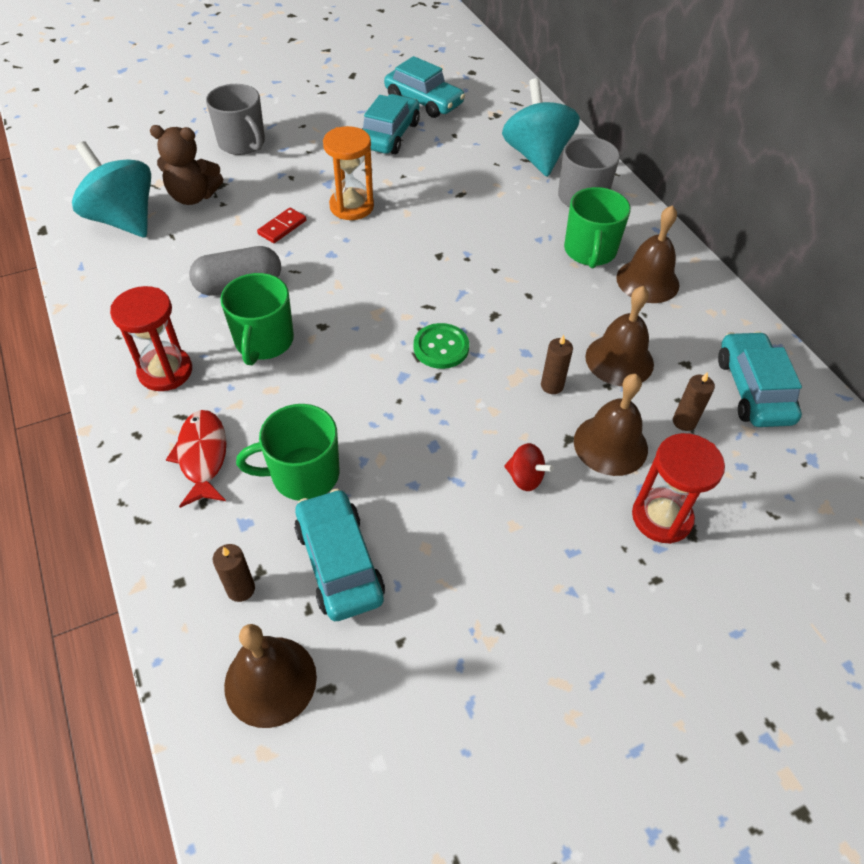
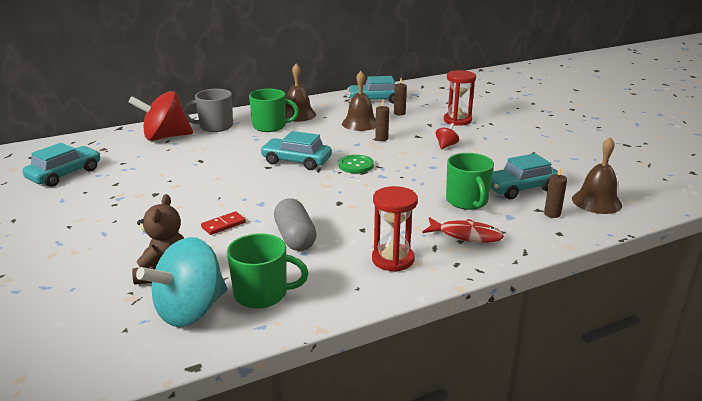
camera: 90 degrees left, 25 degrees down
red fish [166,410,227,508] -> red fish turned 150 degrees counterclockwise [422,217,504,243]
grey mug [206,84,265,155] -> none
green mug [220,273,294,365] -> green mug moved to [227,233,309,309]
red domino [257,208,306,243] -> red domino turned 75 degrees counterclockwise [201,211,246,235]
orange hourglass [323,126,374,220] -> none
turquoise car [362,94,420,154] -> turquoise car moved to [260,131,332,170]
turquoise spinning top [502,78,580,177] -> red spinning top [128,91,193,141]
brown bell [574,374,648,476] -> none

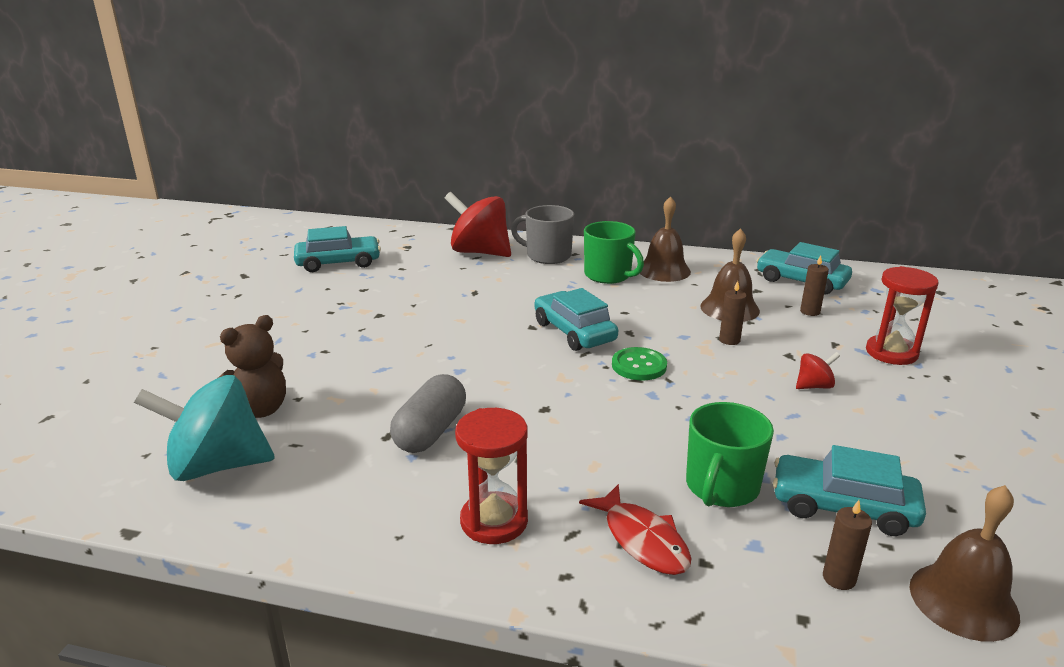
camera: 40 degrees right, 0 degrees up
red domino [201,211,246,235] -> none
green mug [227,233,309,309] -> none

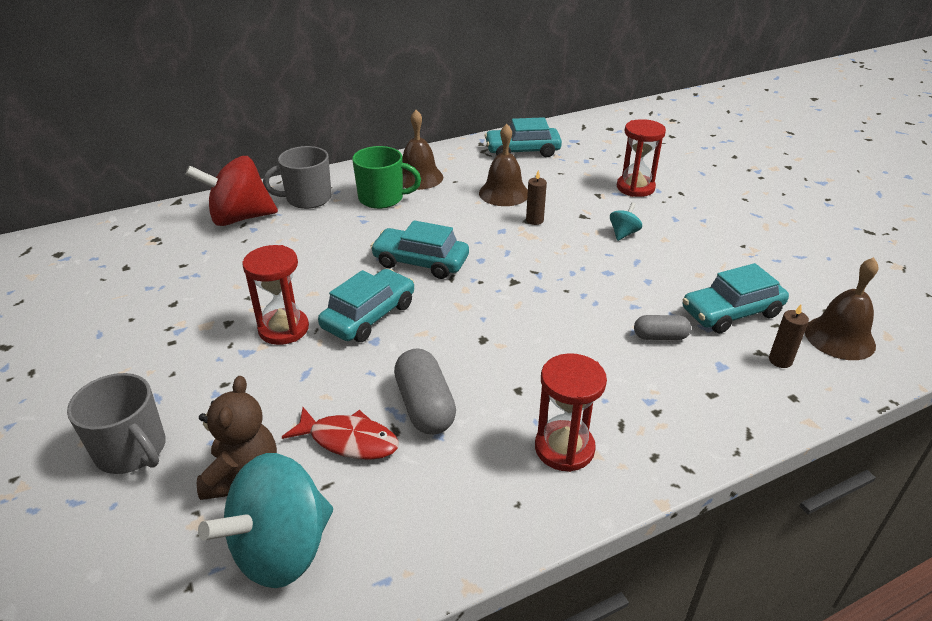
camera: 40 degrees left, 10 degrees up
turquoise car [294,226,381,272] -> turquoise car moved to [318,269,414,342]
red fish [579,484,691,575] -> red fish moved to [282,407,399,460]
green button [612,347,667,380] -> none
green mug [686,402,774,507] -> grey capsule [634,315,691,340]
red spinning top [796,352,840,389] -> turquoise spinning top [610,202,642,241]
brown candle [800,255,829,316] -> none
none -> grey mug [67,373,166,474]
none -> red hourglass [242,245,309,345]

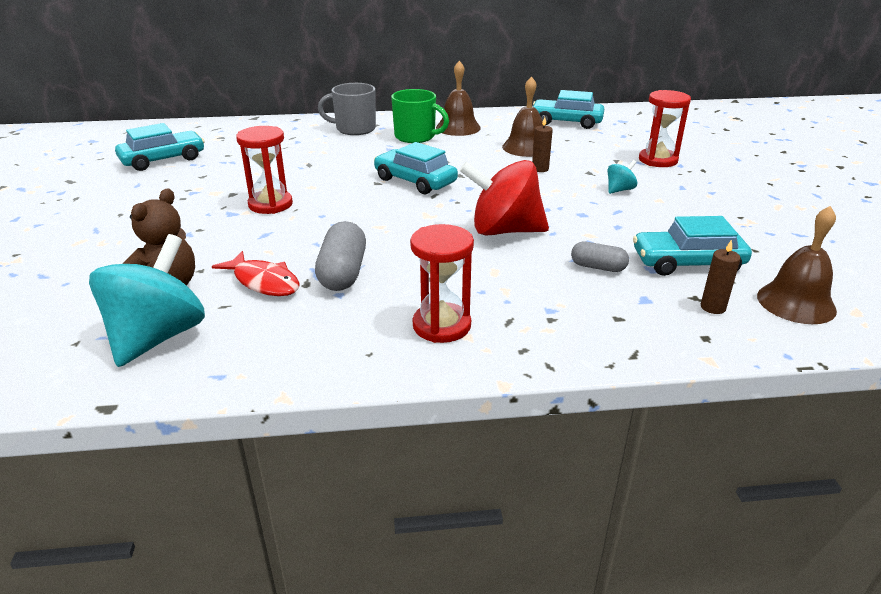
camera: 20 degrees right, 5 degrees down
grey mug [67,373,166,474] -> none
red spinning top [185,156,278,226] -> red spinning top moved to [459,160,549,236]
turquoise spinning top [198,453,333,588] -> turquoise spinning top turned 135 degrees clockwise [89,234,205,367]
turquoise car [318,269,414,342] -> turquoise car moved to [115,123,205,171]

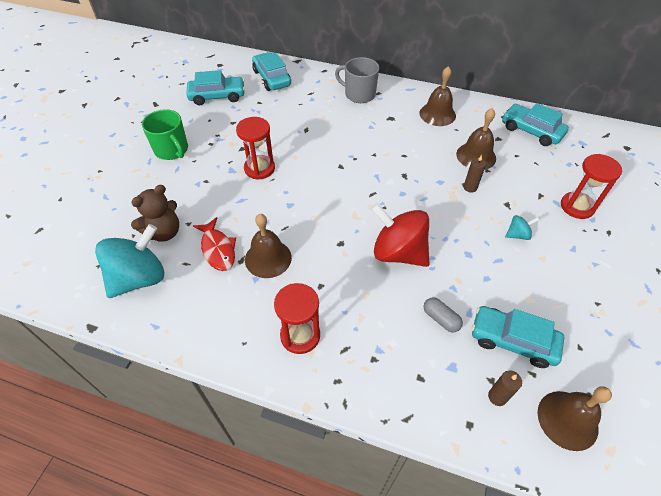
camera: 25 degrees right, 20 degrees up
grey capsule [315,221,366,291] -> brown bell [245,214,292,278]
turquoise car [374,142,458,194] -> turquoise car moved to [252,52,291,91]
green mug [391,89,449,143] -> green mug moved to [142,109,188,160]

